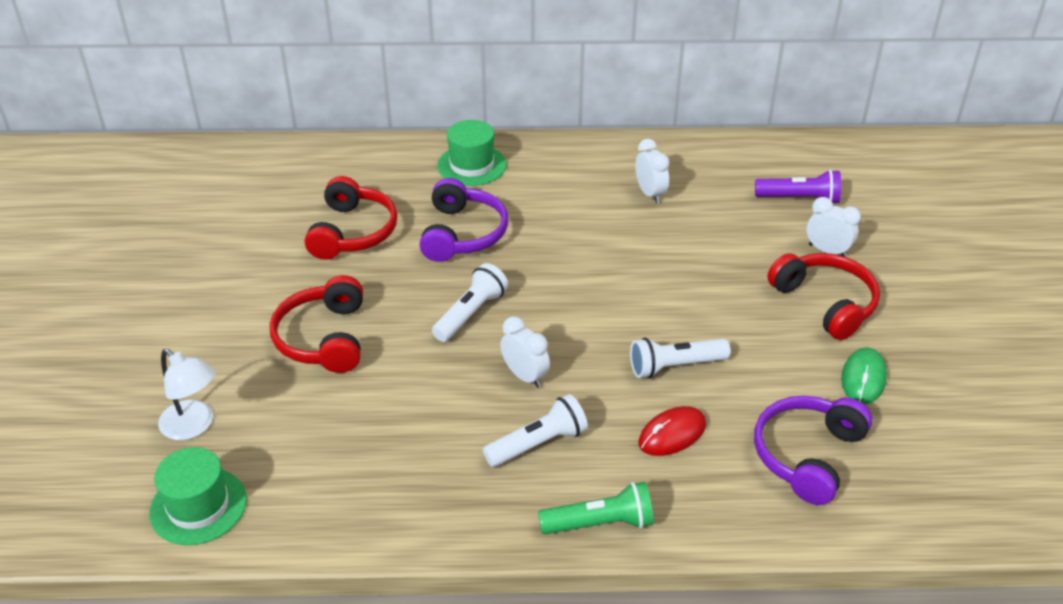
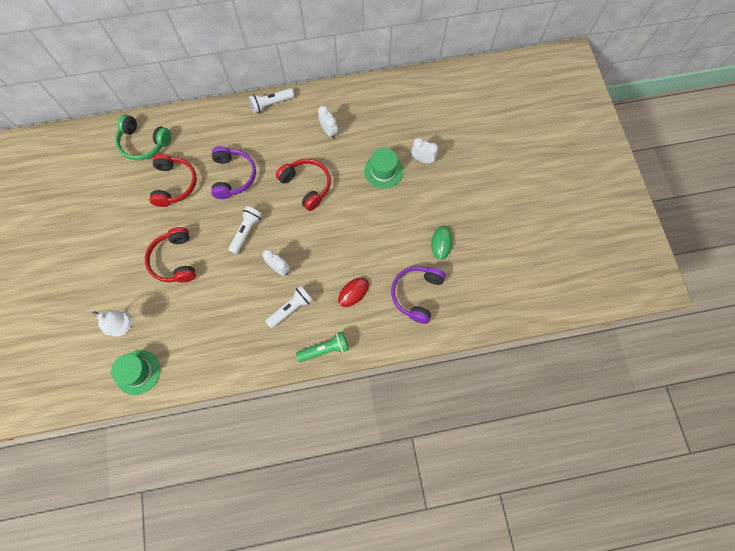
camera: 10 degrees left, 30 degrees up
green hat [437,120,506,186] -> green hat moved to [364,148,403,189]
white flashlight [630,338,731,378] -> white flashlight moved to [249,88,294,113]
purple flashlight [755,170,841,203] -> none
red headphones [767,253,880,340] -> red headphones moved to [276,159,331,211]
none -> green headphones [115,115,171,160]

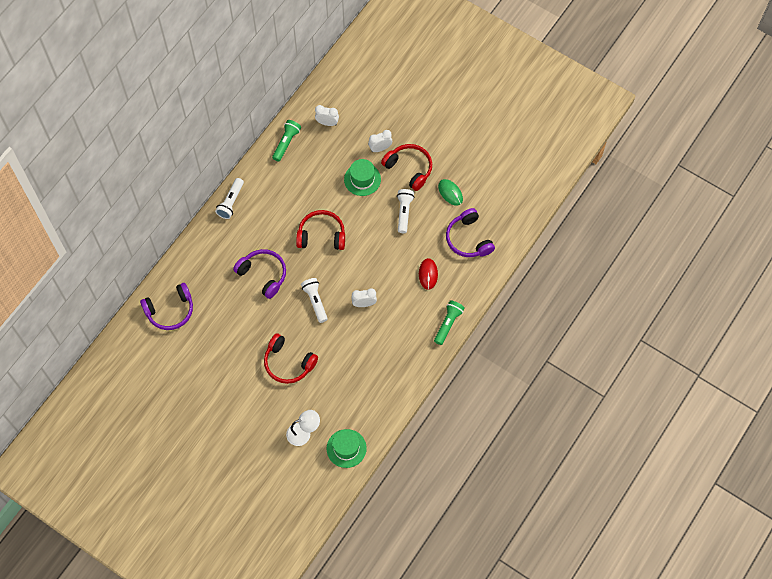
camera: 45 degrees left, 5 degrees down
green headphones [115,115,171,160] -> purple headphones [140,283,193,330]
red headphones [150,154,197,207] -> red headphones moved to [381,144,432,191]
white flashlight [265,286,313,328] -> white flashlight moved to [397,189,415,233]
white clock [318,106,338,139] -> white clock moved to [315,105,339,126]
none -> green flashlight [272,120,301,162]

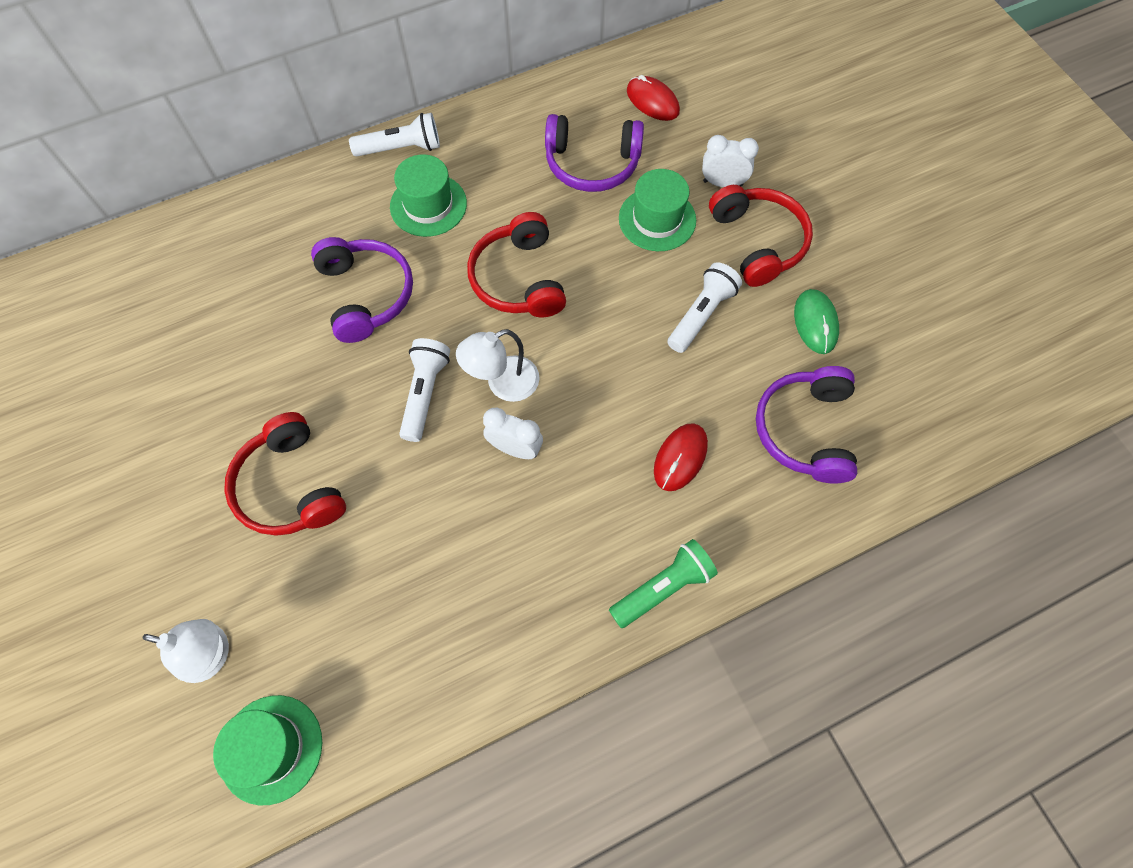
camera: 30 degrees right, 0 degrees up
purple headphones [140,283,193,330] -> purple headphones moved to [545,114,644,192]
white flashlight [215,178,244,219] -> white flashlight turned 150 degrees counterclockwise [349,113,440,157]
green flashlight [272,120,301,162] -> none
red headphones [296,210,345,250] -> red headphones turned 135 degrees counterclockwise [467,212,566,317]
white clock [315,105,339,126] -> red mouse [627,75,680,121]
none -> green hat [390,154,467,237]
none -> white lamp [456,329,539,402]

